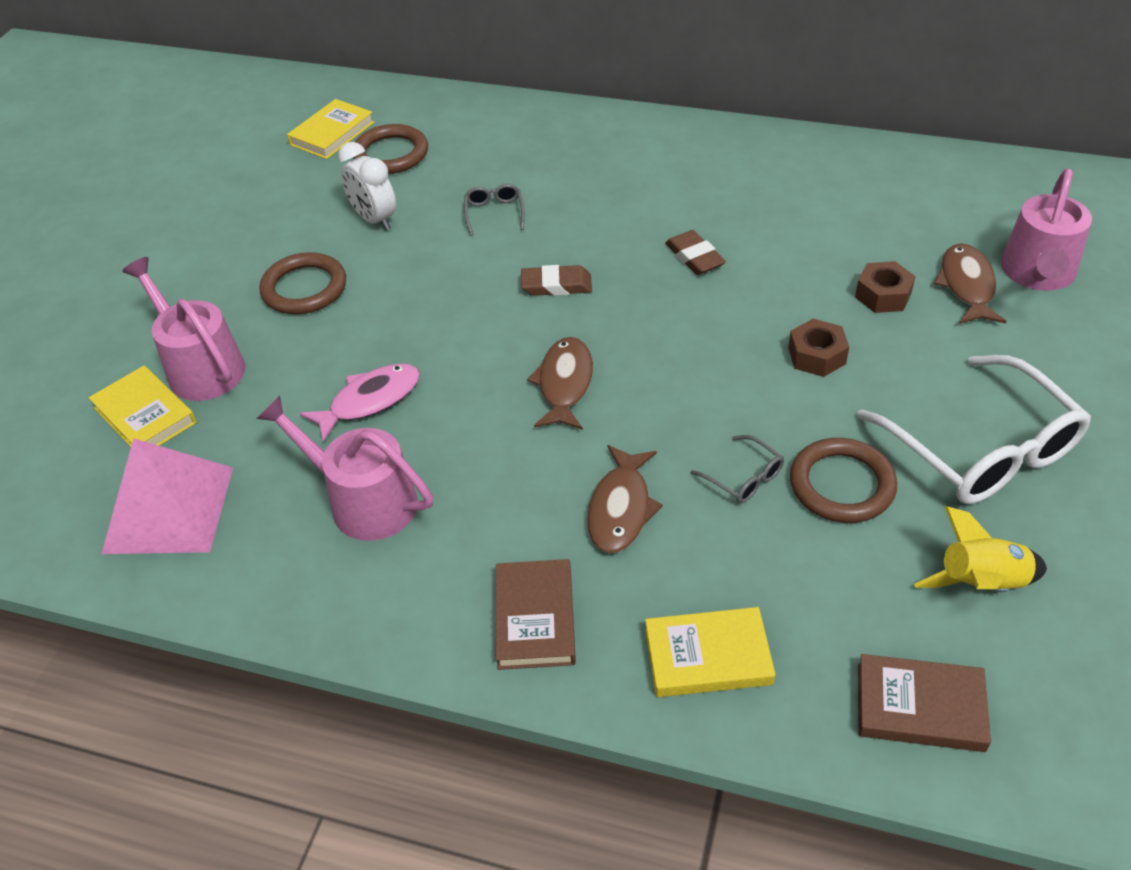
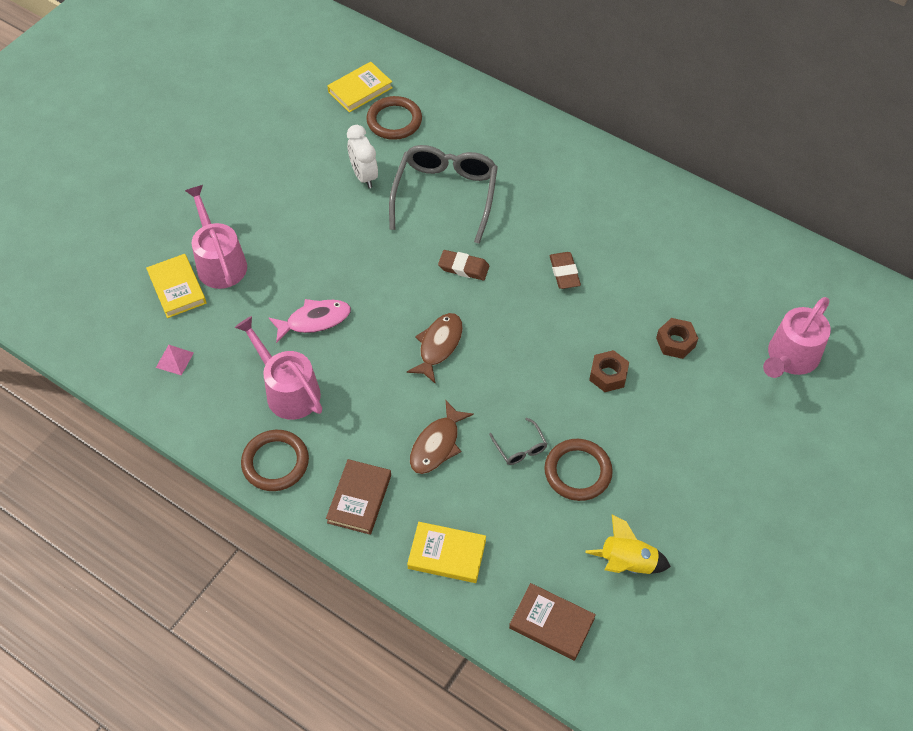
camera: 15 degrees right, 10 degrees up
pink pyramid [102,438,233,554] -> pink pyramid [156,345,194,376], size x0.43
brown ring [259,252,346,314] -> brown ring moved to [241,430,309,491]
grey glasses [464,184,525,236] -> grey glasses [389,145,498,244], size x2.37
white glasses [857,355,1091,504] -> none
brown fish [934,243,1007,324] -> none

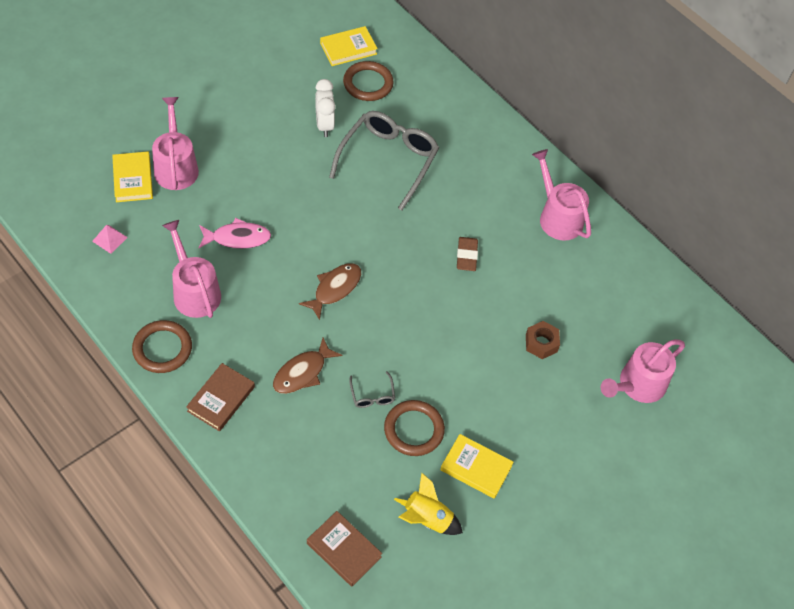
camera: 10 degrees right, 0 degrees up
yellow book [407,522,486,583] -> yellow book moved to [440,434,514,499]
brown eraser [438,250,489,280] -> none
brown nut [589,350,629,392] -> none
none -> pink watering can [532,149,591,241]

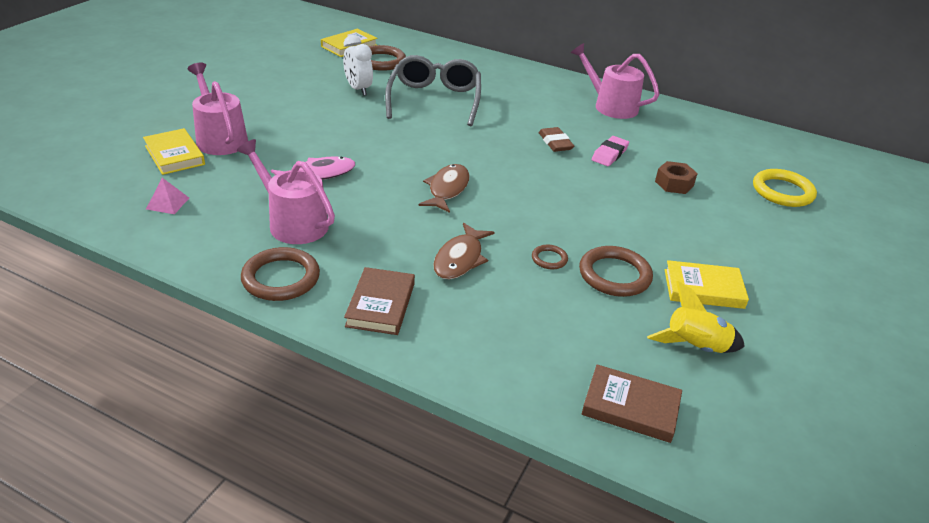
camera: 20 degrees left, 20 degrees down
grey glasses [349,371,395,408] -> brown ring [532,245,568,269]
pink watering can [600,340,685,403] -> yellow ring [753,169,817,207]
none -> pink eraser [592,136,629,166]

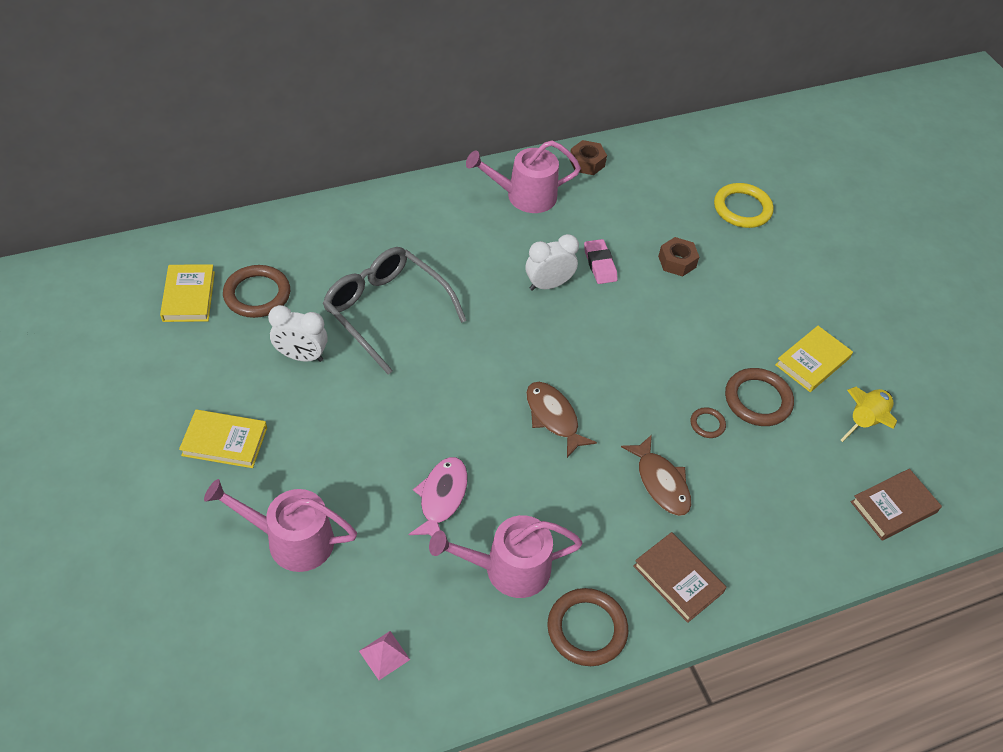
camera: 50 degrees left, 15 degrees up
yellow book [143,128,205,175] -> yellow book moved to [179,410,267,468]
brown eraser [539,127,574,152] -> white clock [526,234,579,291]
none -> brown nut [569,140,607,175]

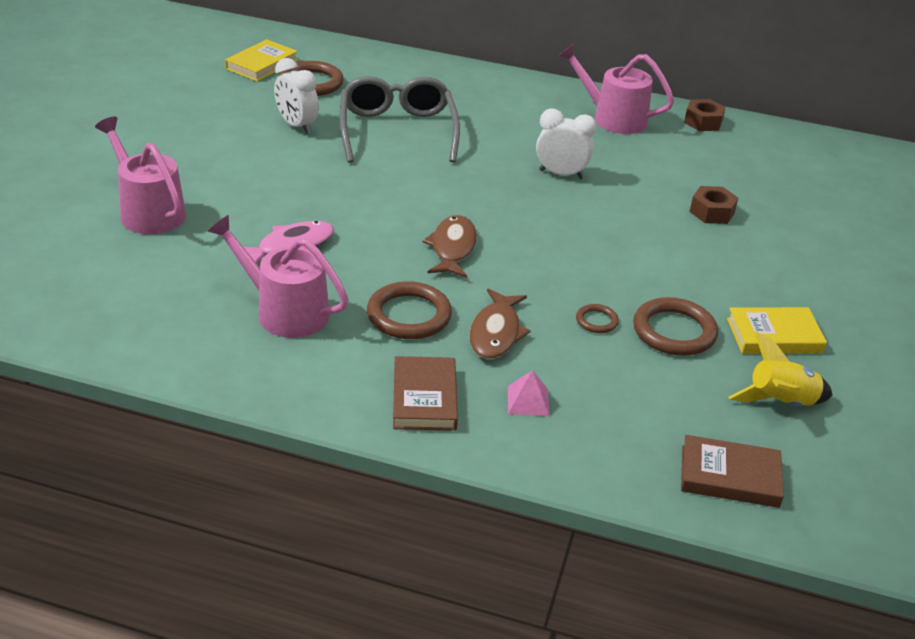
camera: 40 degrees right, 15 degrees down
yellow book [179,410,267,468] -> none
pink pyramid [359,631,410,680] -> pink pyramid moved to [508,370,550,417]
brown ring [547,588,628,666] -> brown ring moved to [367,281,452,339]
pink eraser [584,239,618,284] -> none
yellow ring [714,183,774,228] -> none

